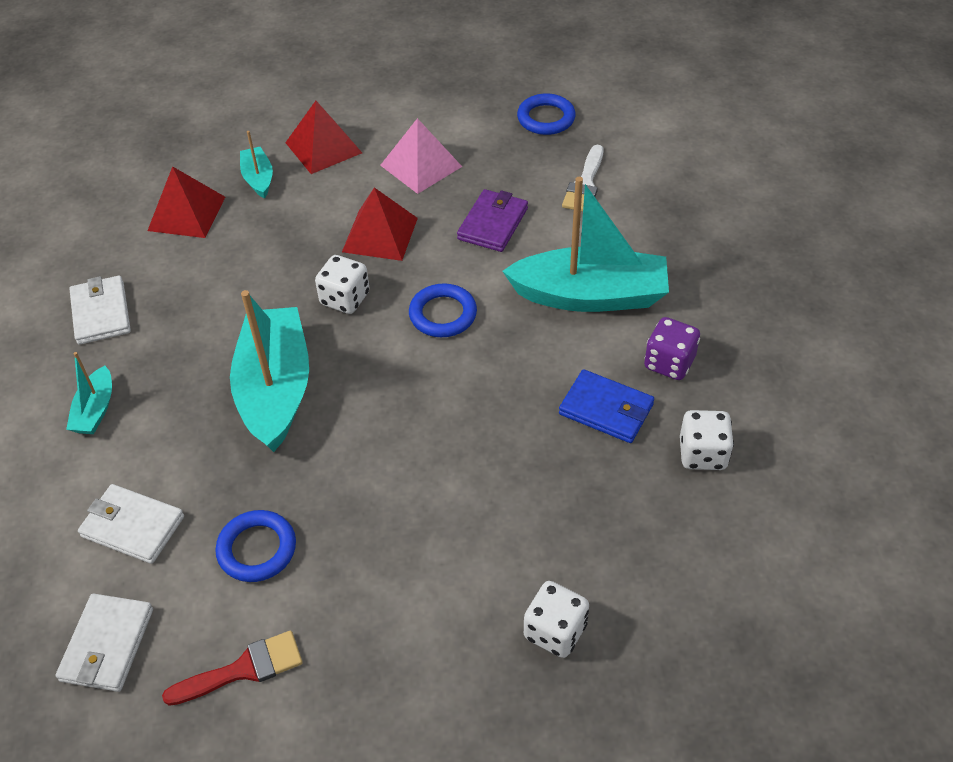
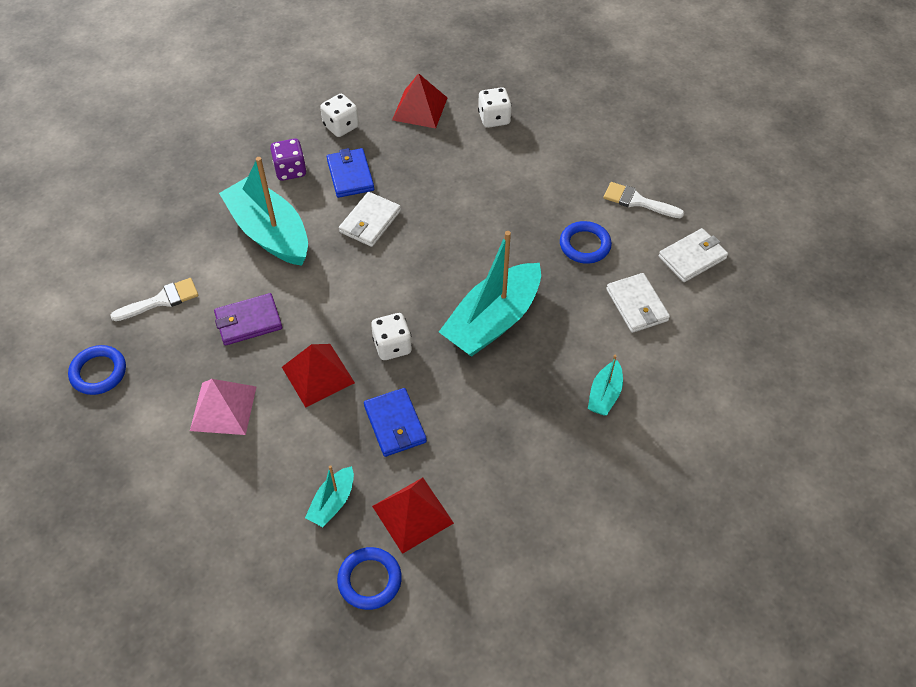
camera: 135 degrees left, 5 degrees up
turquoise boat [66,352,112,434] -> turquoise boat turned 150 degrees clockwise [588,355,623,415]
white wallet [69,276,131,345] -> white wallet moved to [339,192,401,247]
red brush [162,630,303,706] -> white brush [604,182,684,218]
red pyramid [285,101,362,174] -> red pyramid moved to [392,73,447,128]
blue ring [409,283,477,337] -> blue ring moved to [337,547,402,610]
none -> blue wallet [364,388,427,457]

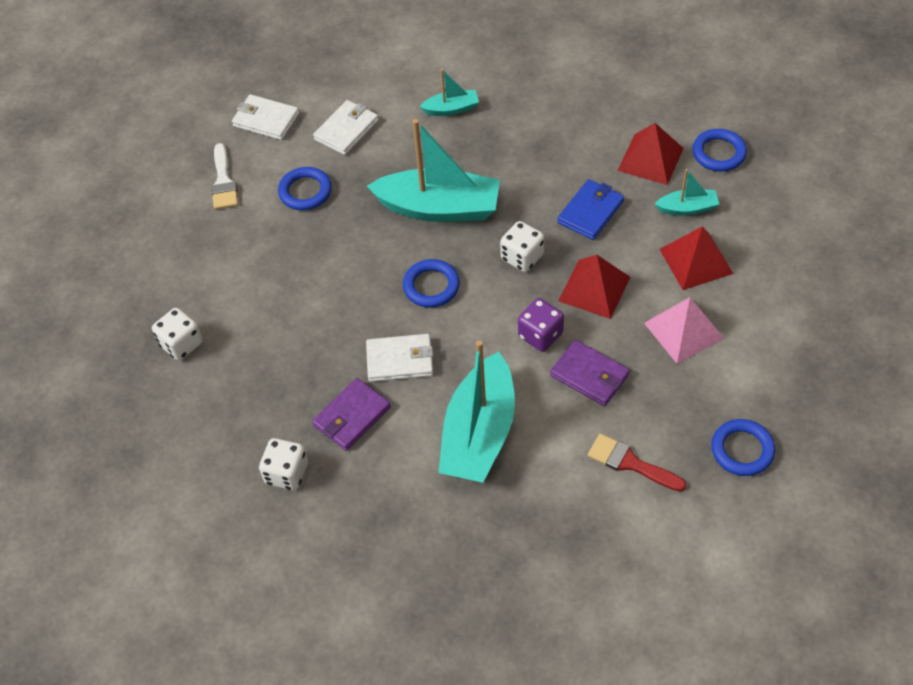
camera: 120 degrees left, 0 degrees up
white brush [110,278,198,321] -> red brush [588,434,687,492]
purple dice [270,139,307,181] -> purple dice moved to [518,298,564,351]
blue wallet [327,148,374,198] -> purple wallet [312,378,391,451]
red pyramid [392,73,447,128] -> red pyramid moved to [659,226,734,290]
none -> blue ring [403,259,460,308]

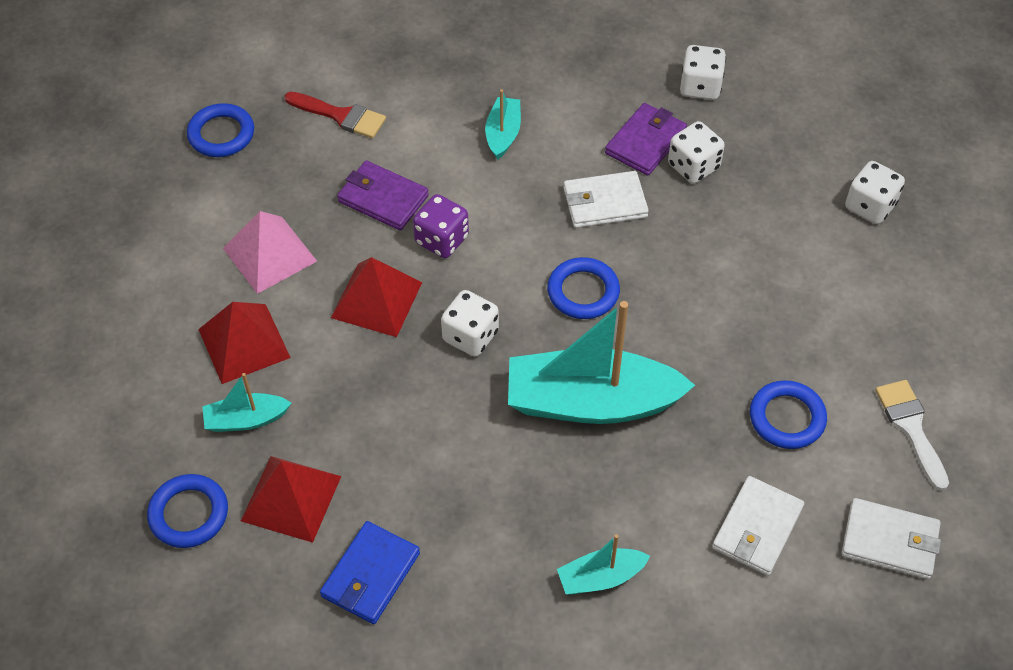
camera: 170 degrees right, 0 degrees up
turquoise boat [438,340,515,483] -> turquoise boat [485,89,521,160], size x0.47
blue wallet [557,179,624,240] -> blue wallet moved to [320,521,420,624]
none -> white dice [668,121,725,184]

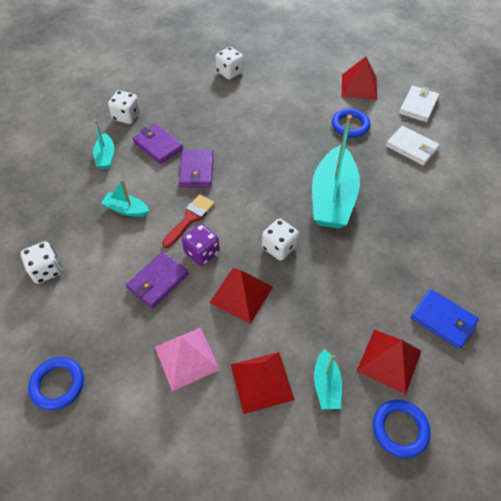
camera: 80 degrees left, 0 degrees up
red brush [285,92,386,138] -> red brush moved to [162,195,215,248]
blue ring [547,257,620,319] -> none
turquoise boat [557,534,650,594] -> turquoise boat moved to [93,120,114,169]
white wallet [563,171,649,228] -> purple wallet [179,150,213,187]
white dice [668,121,725,184] -> white dice moved to [21,241,62,284]
white brush [875,380,949,491] -> red pyramid [342,57,377,100]

